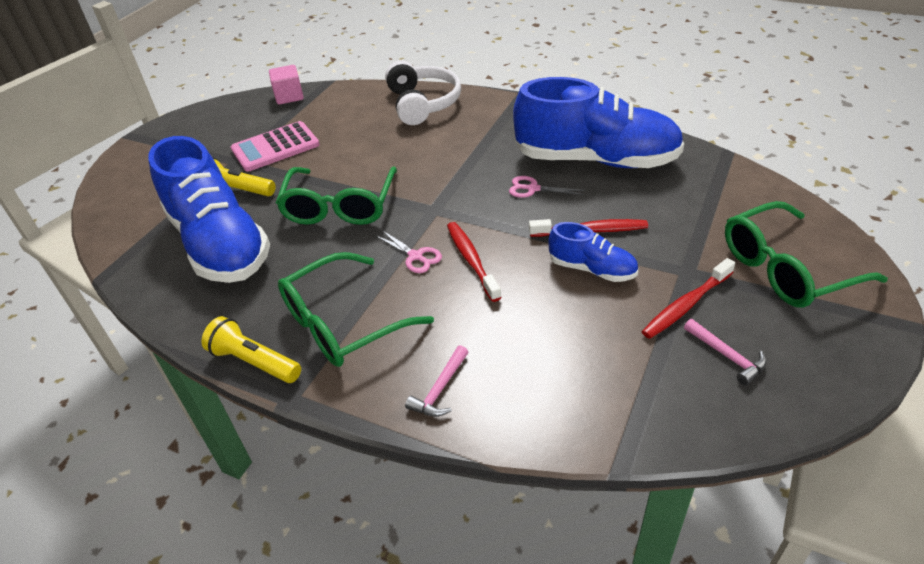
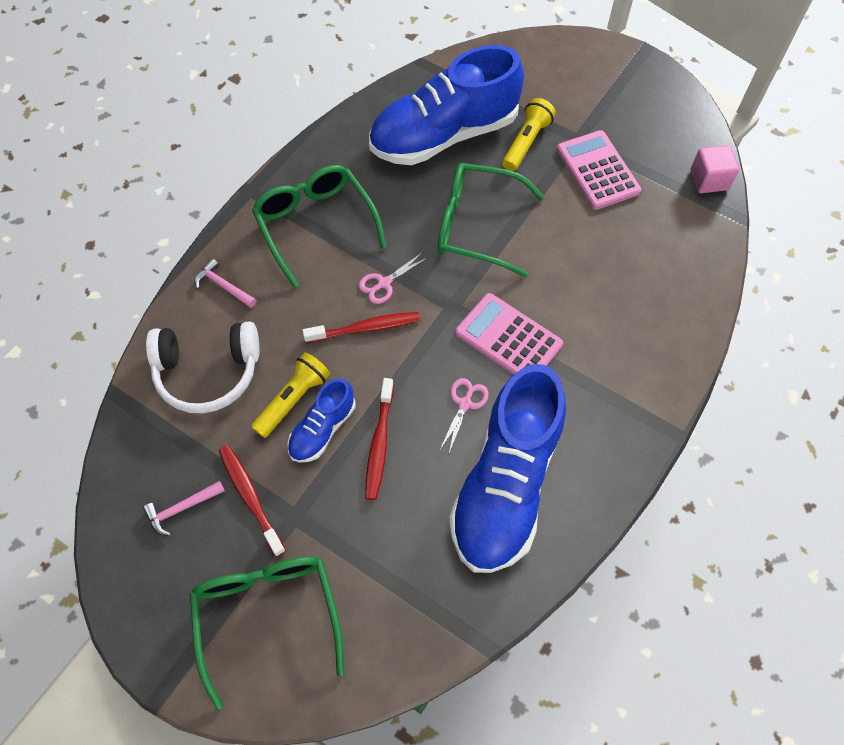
camera: 95 degrees right, 20 degrees up
yellow flashlight [201,316,301,383] -> yellow flashlight moved to [251,352,330,438]
white headphones [385,61,461,125] -> white headphones moved to [146,322,260,413]
none -> pink calculator [455,293,563,375]

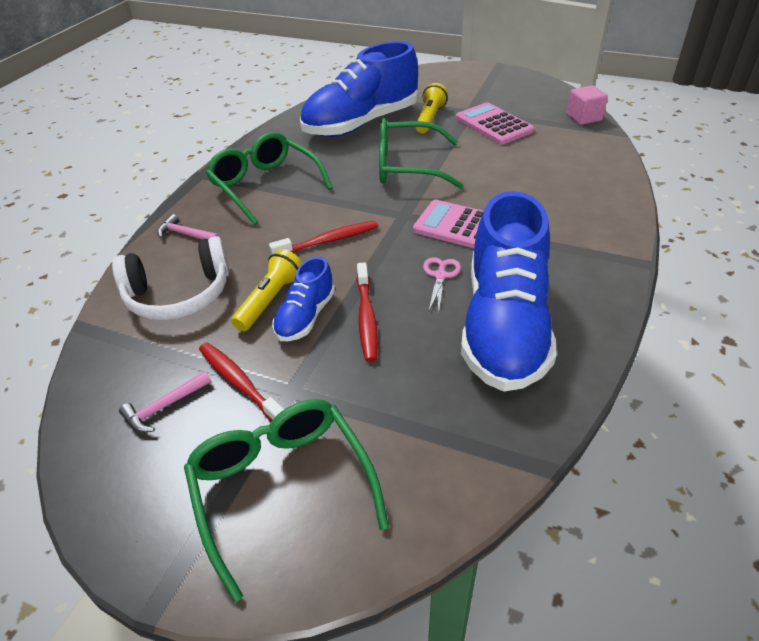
camera: 10 degrees left, 20 degrees down
pink scissors [359,252,427,304] -> none

